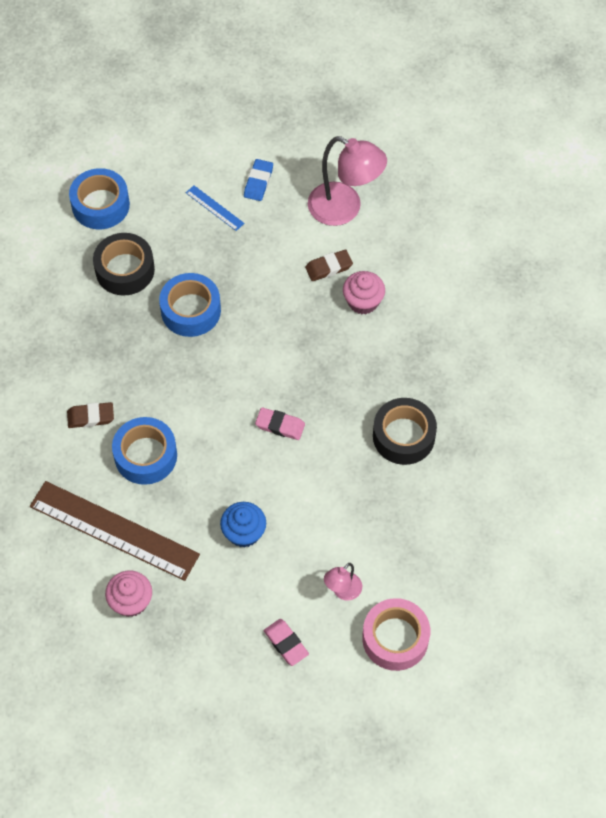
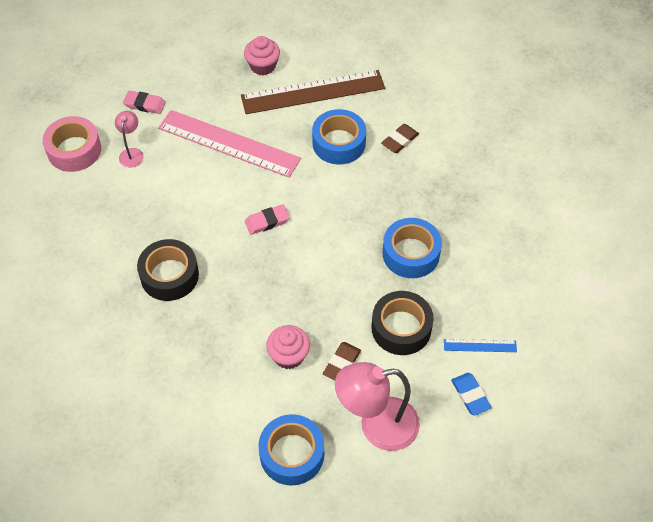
camera: 140 degrees right, 5 degrees down
blue tape [69,168,130,229] -> blue tape moved to [258,414,324,486]
black tape [93,233,155,296] -> black tape moved to [371,291,433,355]
blue cupcake [220,502,266,548] -> pink ruler [158,110,301,178]

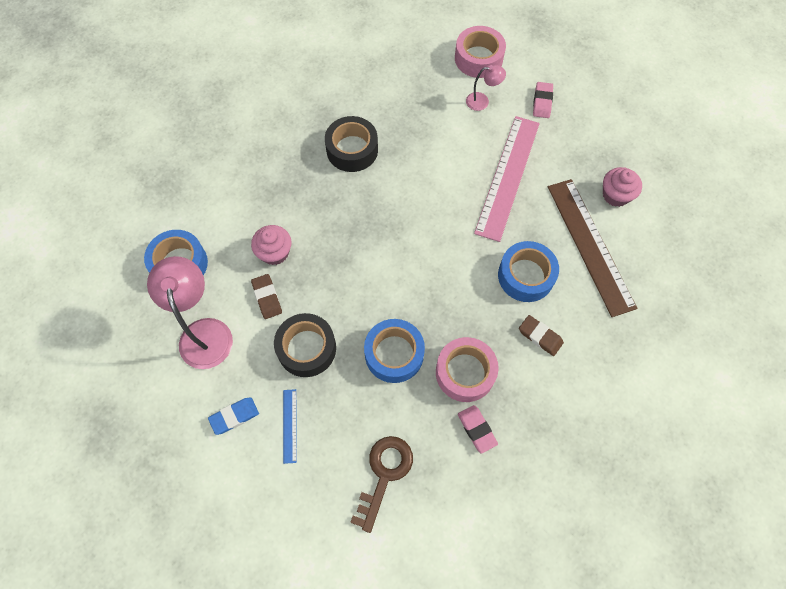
camera: 85 degrees right, 10 degrees up
pink eraser [245,204,290,235] -> pink eraser moved to [458,405,498,453]
brown eraser [323,342,361,381] -> brown eraser turned 45 degrees clockwise [251,274,282,319]
none -> brown key [350,436,413,533]
none -> pink tape [436,337,499,402]

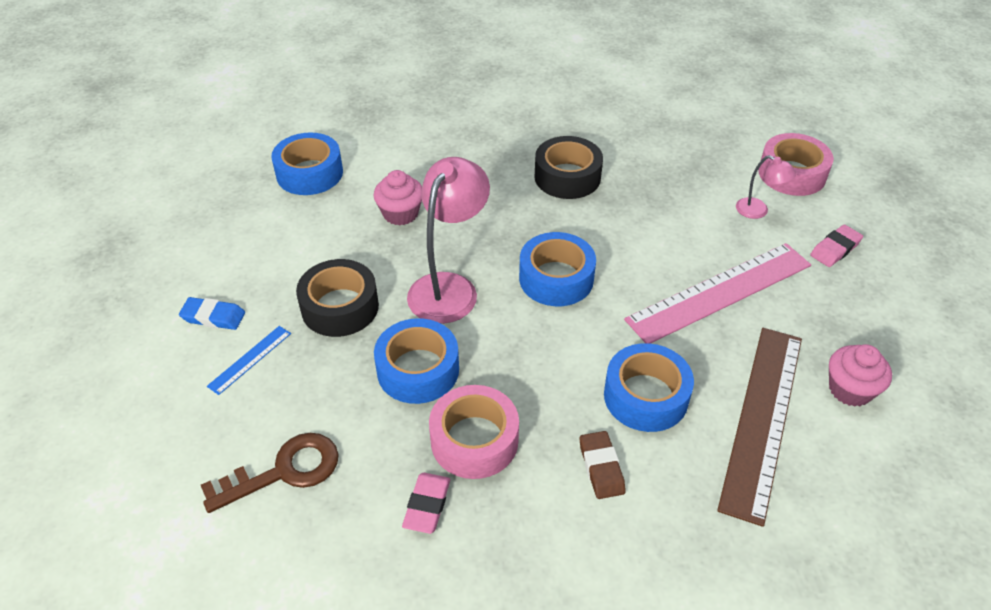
camera: 40 degrees right, 20 degrees down
pink lamp [147,256,233,369] -> pink lamp moved to [407,157,490,324]
brown eraser [251,274,282,319] -> none
none -> blue tape [519,232,596,306]

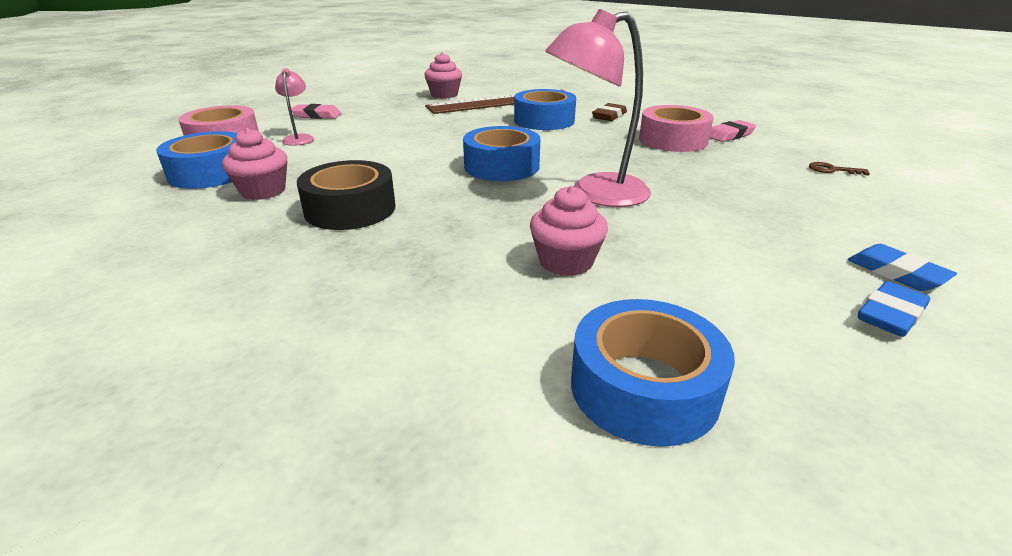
camera: 135 degrees left, 15 degrees down
brown key [201,433,339,513] -> brown key [809,162,870,176], size x0.47
blue ruler [207,326,291,395] -> none
black tape [296,259,379,337] -> none
blue tape [374,318,459,404] -> blue tape moved to [156,131,238,189]
pink ruler [624,243,811,344] -> none
none -> pink cupcake [222,128,287,200]
none -> blue eraser [858,281,930,337]

